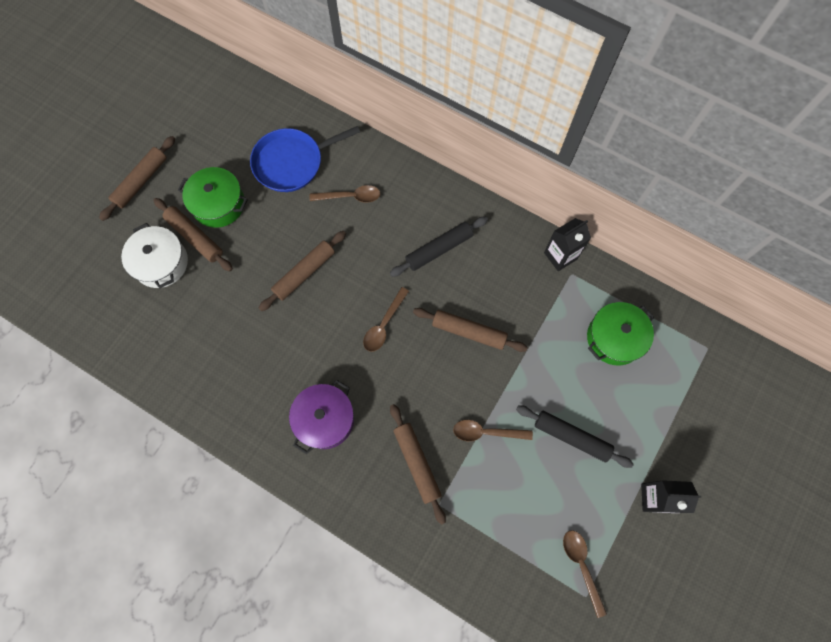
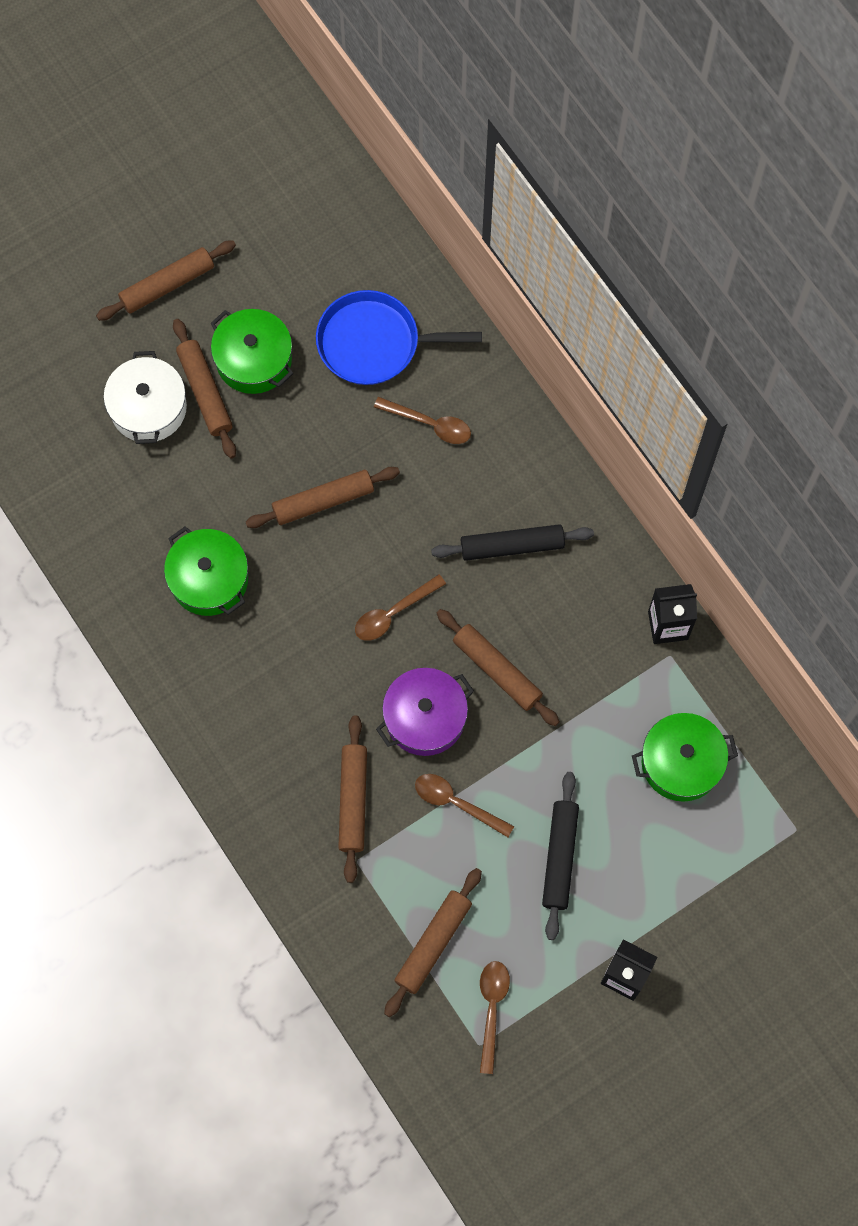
camera: 25 degrees right, 0 degrees up
purple pot [289,380,354,454] -> purple pot moved to [376,668,474,756]
black rolling pin [516,405,634,468] -> black rolling pin turned 45 degrees clockwise [542,772,579,940]
none -> green pot [164,526,248,616]
none -> brown rolling pin [384,868,482,1017]

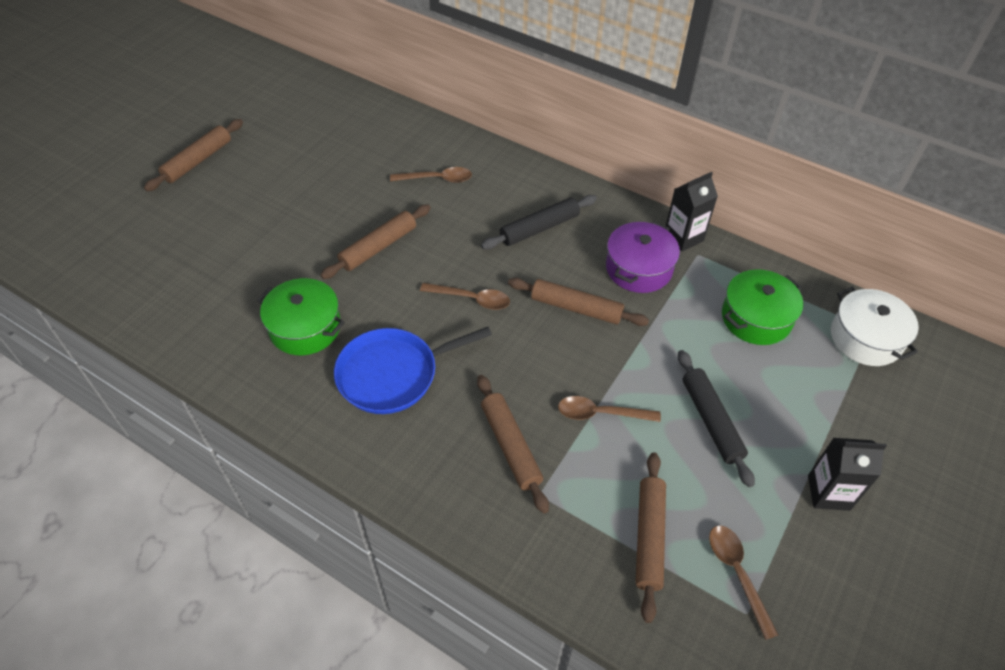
camera: 25 degrees left, 20 degrees down
white pot [104,351,187,444] -> white pot moved to [831,287,919,366]
brown rolling pin [173,319,236,458] -> none
green pot [211,309,294,394] -> none
blue pan [316,290,482,385] -> blue pan moved to [334,327,492,414]
brown spoon [355,574,446,641] -> brown spoon turned 105 degrees counterclockwise [420,283,510,310]
purple pot [376,668,474,756] -> purple pot moved to [606,222,680,293]

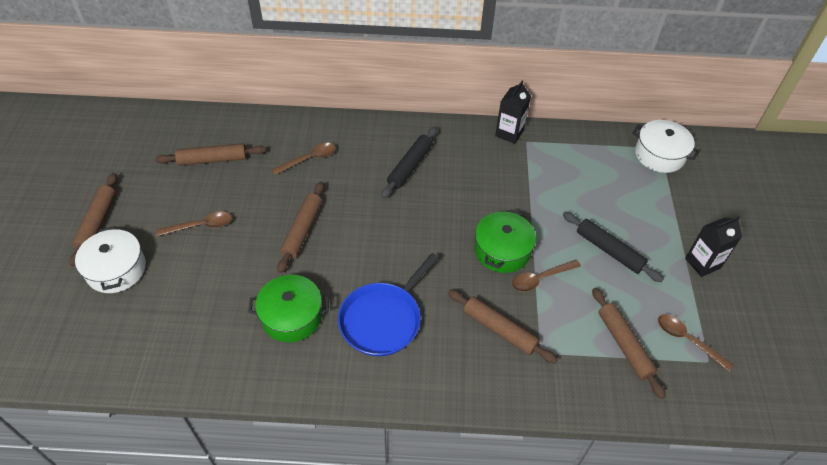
camera: 30 degrees left, 0 degrees up
brown spoon [420,283,510,310] -> brown spoon moved to [156,211,232,236]
brown rolling pin [508,278,649,326] -> brown rolling pin moved to [155,143,266,166]
purple pot [606,222,680,293] -> none
green pot [722,269,804,345] -> green pot moved to [475,210,536,273]
none -> white pot [75,226,146,293]

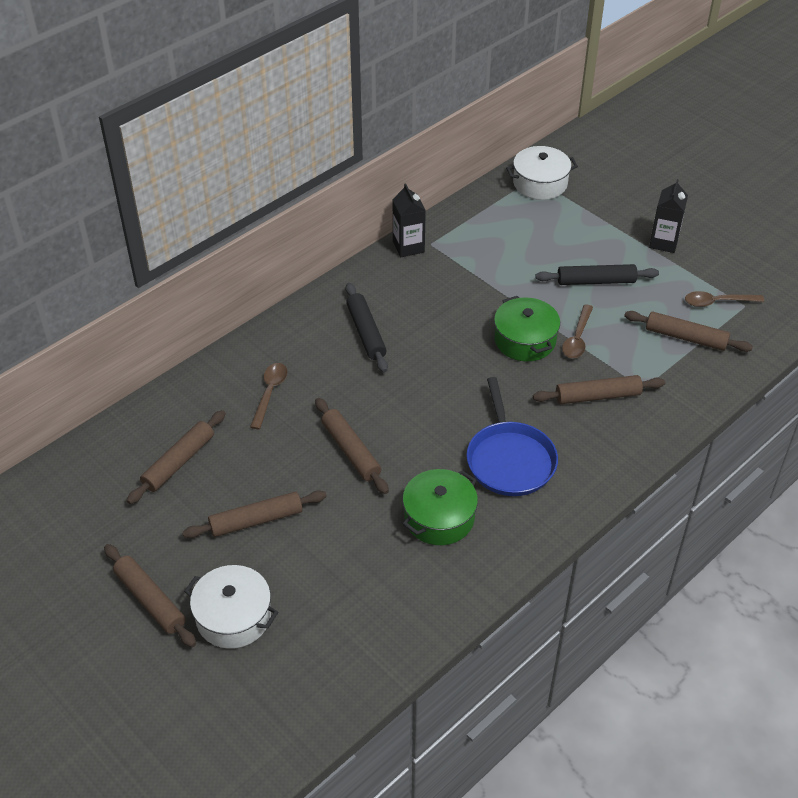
camera: 45 degrees left, 5 degrees down
brown spoon [156,211,232,236] -> brown rolling pin [183,490,327,538]

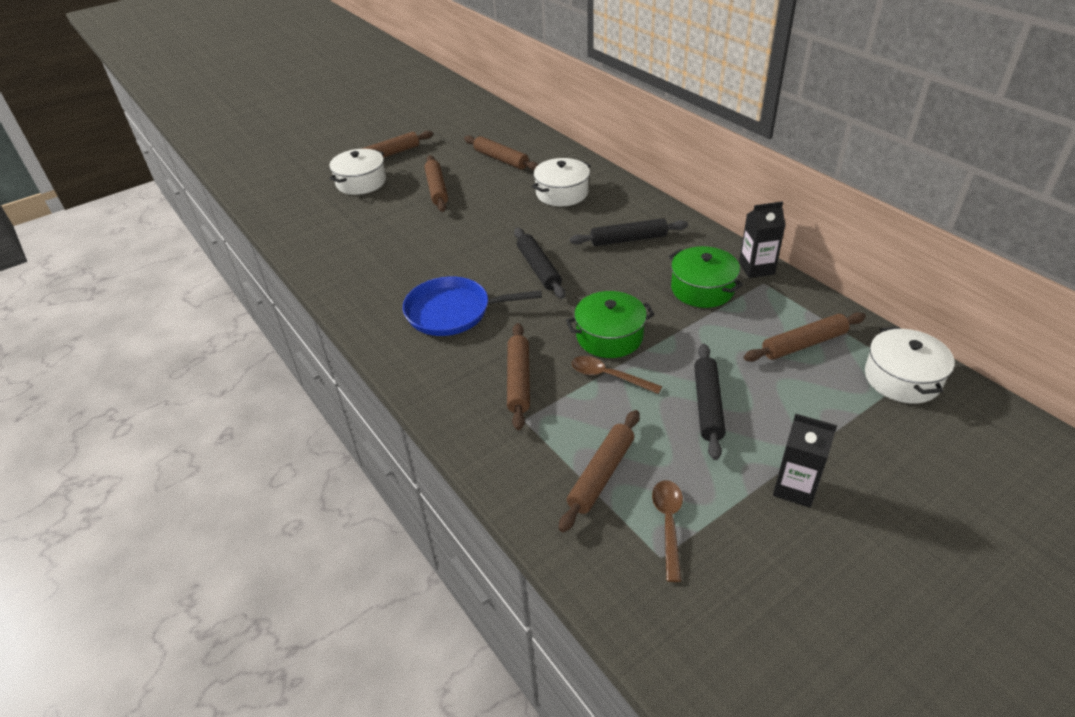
camera: 100 degrees right, 5 degrees down
brown spoon [250,363,288,429] -> white pot [532,158,591,206]
brown rolling pin [315,398,389,494] -> brown rolling pin moved to [744,312,866,362]
green pot [403,469,478,545] -> green pot moved to [669,246,743,308]
none -> black rolling pin [514,228,565,299]

